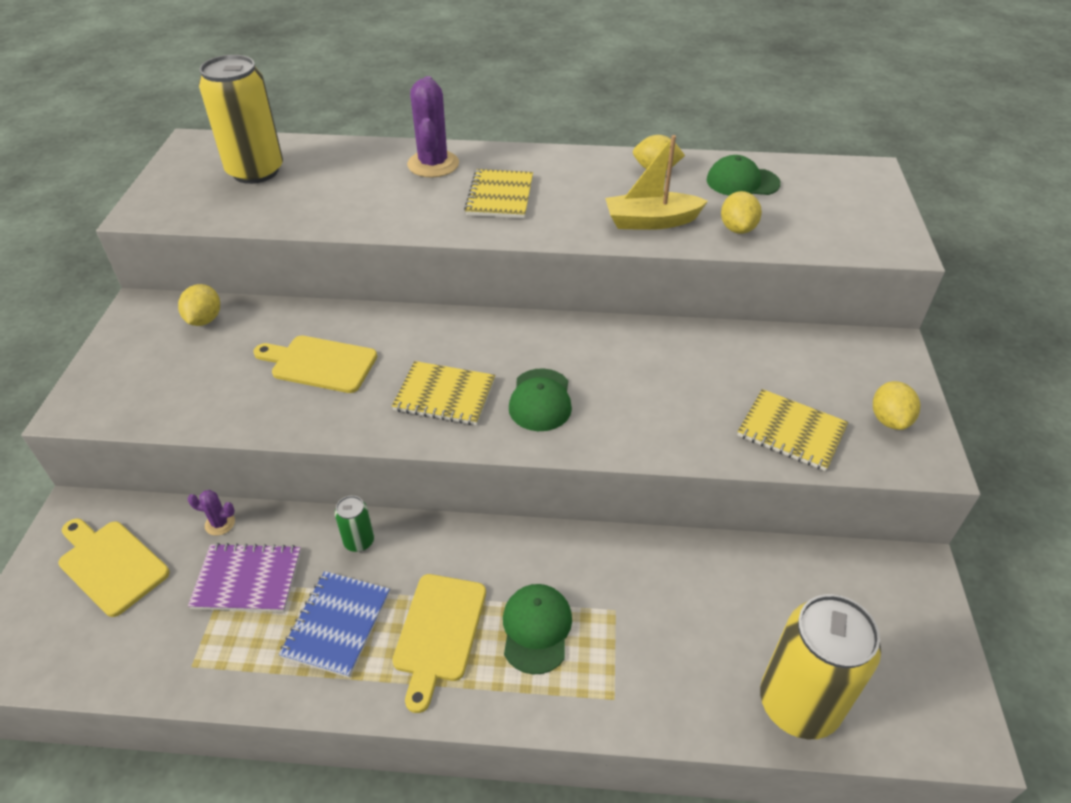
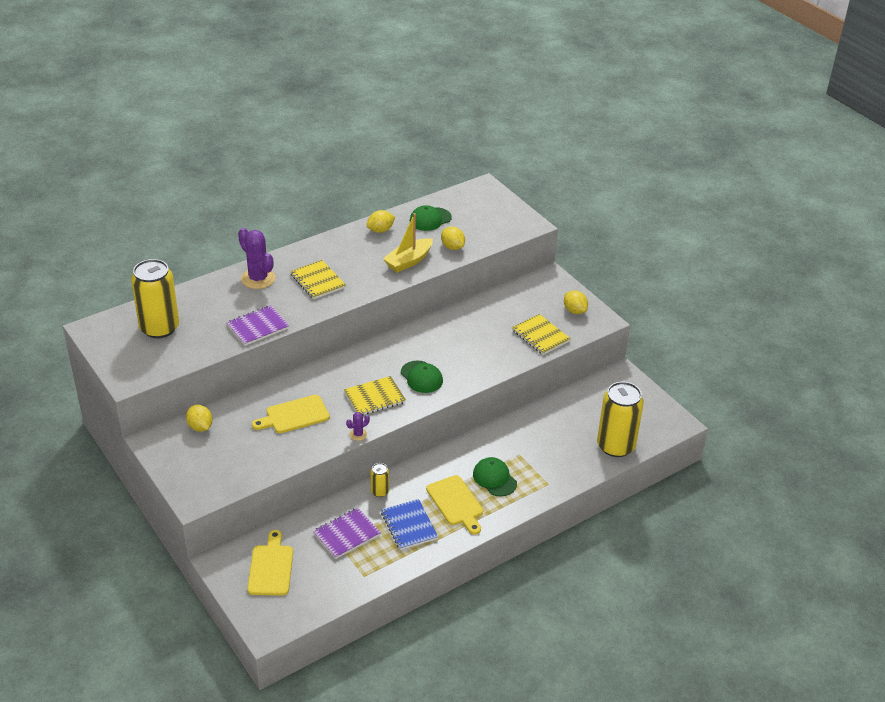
camera: 40 degrees left, 5 degrees down
yellow cutting board [58,519,170,617] -> yellow cutting board turned 90 degrees clockwise [247,530,293,596]
purple cactus [188,490,235,536] -> purple cactus moved to [346,412,370,441]
green can [335,496,374,552] -> yellow can [371,463,389,497]
yellow notebook [737,389,848,471] -> yellow notebook turned 60 degrees clockwise [512,314,571,355]
none -> purple notebook [226,305,290,346]

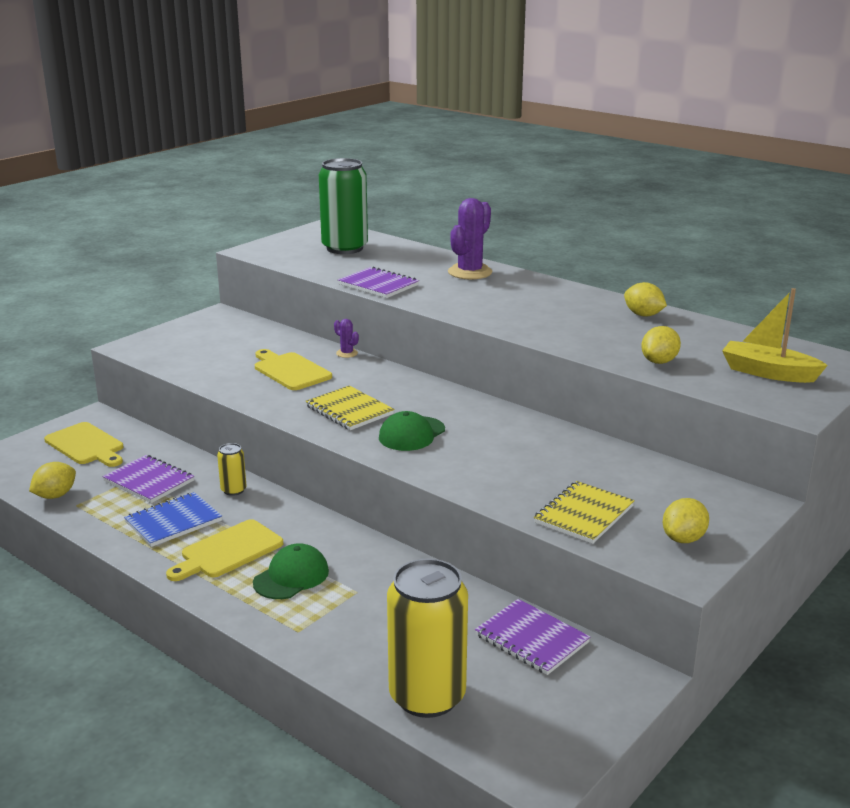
camera: 75 degrees right, 15 degrees down
yellow can [131,259,179,338] -> green can [319,158,368,254]
yellow lemon [186,405,213,432] -> yellow lemon moved to [29,462,76,499]
yellow cutting board [247,530,293,596] -> yellow cutting board turned 60 degrees clockwise [44,422,123,467]
yellow notebook [290,260,346,299] -> none
purple cactus [346,412,370,441] -> purple cactus moved to [334,319,359,358]
yellow boat [383,213,433,273] -> yellow boat moved to [722,288,828,383]
green cap [410,205,452,231] -> none
none -> purple notebook [475,599,590,675]

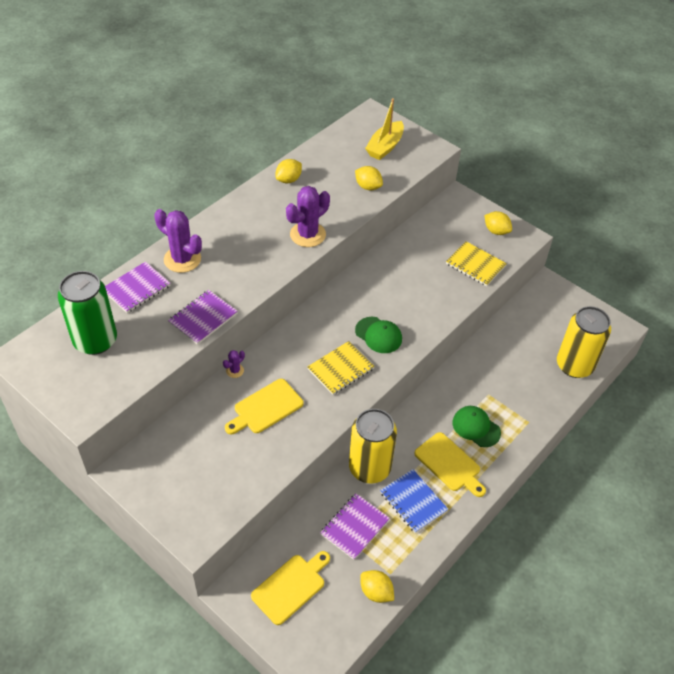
camera: 90 degrees left, 25 degrees up
yellow can [217,443,246,496] -> yellow can [349,409,397,483], size x2.25
purple notebook [475,599,590,675] -> purple notebook moved to [105,261,171,313]
none -> purple cactus [286,186,330,247]

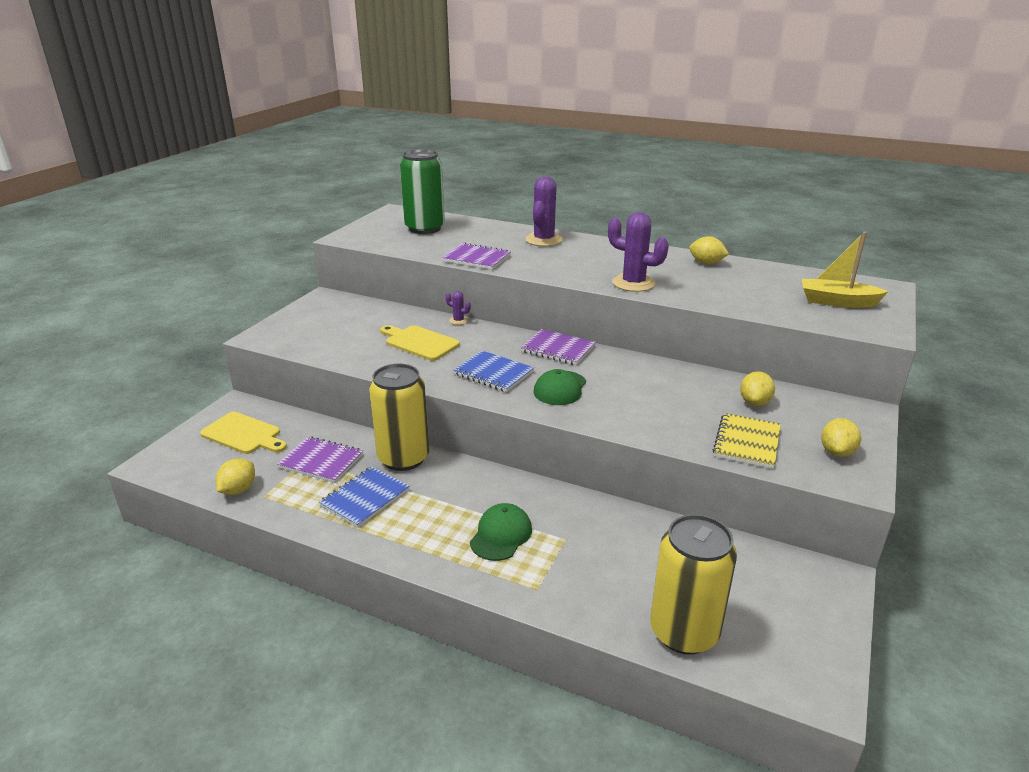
camera: 75 degrees right, 20 degrees down
purple notebook [105,261,171,313] -> purple notebook moved to [521,329,596,365]
yellow notebook [307,341,375,395] -> blue notebook [453,351,534,392]
yellow lemon [355,166,383,190] -> yellow lemon moved to [740,371,775,406]
yellow cutting board [414,432,486,497] -> none

